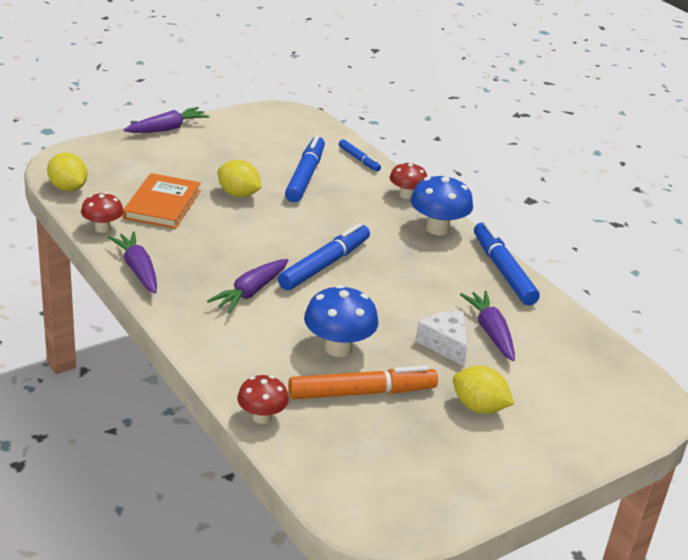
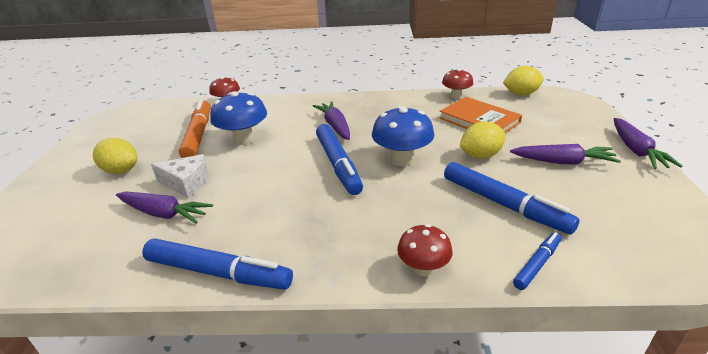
camera: 130 degrees right, 0 degrees up
purple carrot [108,231,157,294] -> purple carrot moved to [510,144,621,165]
orange marker [288,366,438,399] -> orange marker turned 150 degrees clockwise [179,99,211,158]
blue marker [339,139,381,172] -> blue marker turned 135 degrees clockwise [513,232,562,290]
blue mushroom [410,175,473,236] -> blue mushroom moved to [372,106,435,166]
yellow lemon [453,366,514,414] -> yellow lemon turned 45 degrees clockwise [93,138,137,174]

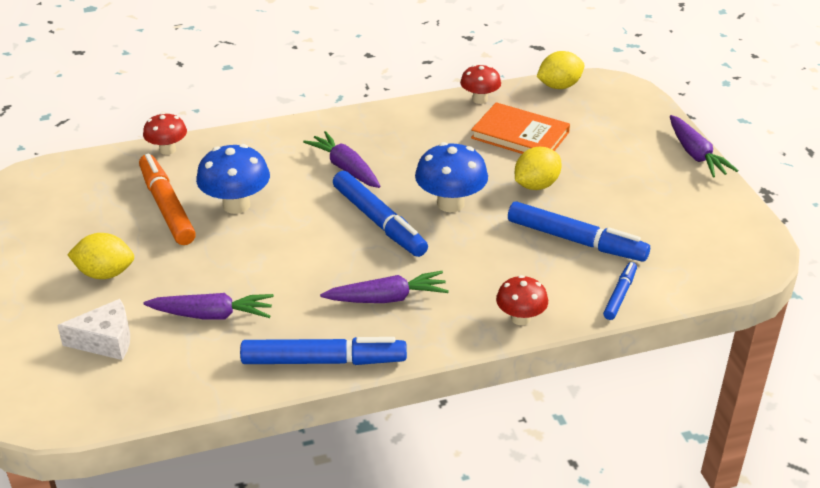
camera: 20 degrees left, 5 degrees up
white cheese [151,154,208,198] -> white cheese moved to [57,299,130,360]
purple carrot [510,144,621,165] -> purple carrot moved to [320,271,449,303]

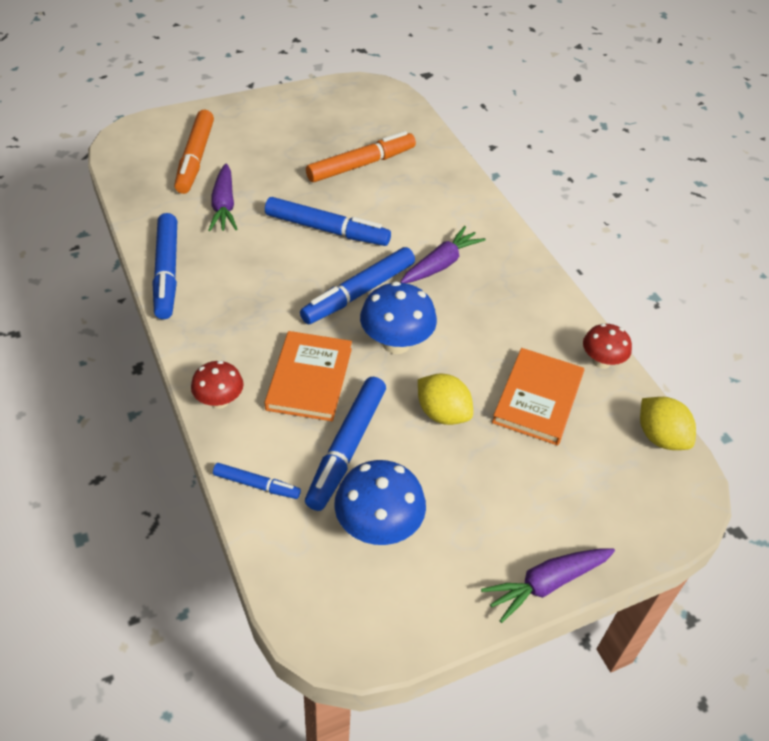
camera: 80 degrees right, 10 degrees up
white cheese [57,299,130,360] -> orange marker [174,110,214,194]
yellow lemon [67,233,134,279] -> none
red mushroom [143,112,187,155] -> none
blue mushroom [196,144,270,214] -> blue mushroom moved to [334,460,426,545]
purple carrot [320,271,449,303] -> none
none -> orange book [264,331,352,422]
none -> blue marker [265,197,391,246]

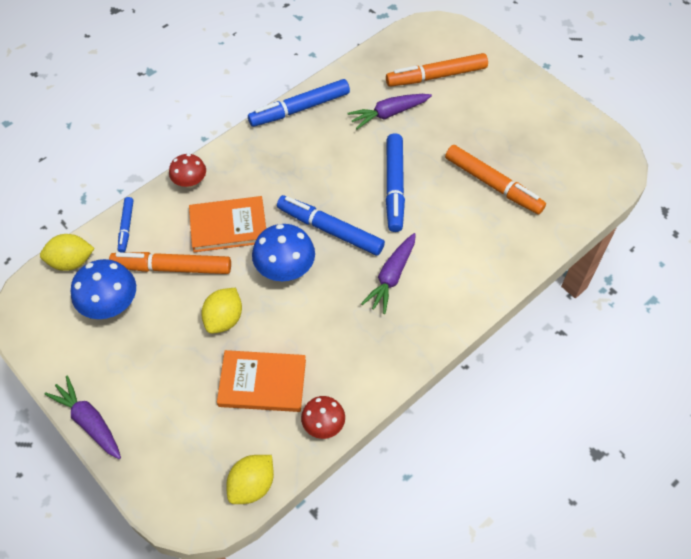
camera: 75 degrees right, 10 degrees up
blue marker [305,377,386,511] -> orange marker [109,252,231,274]
purple carrot [400,226,486,283] -> purple carrot turned 90 degrees clockwise [361,233,416,314]
none -> yellow lemon [40,234,95,271]

